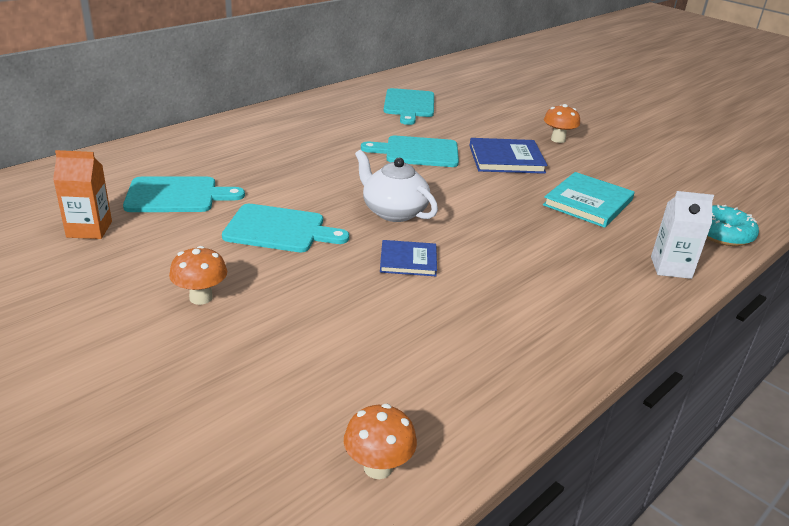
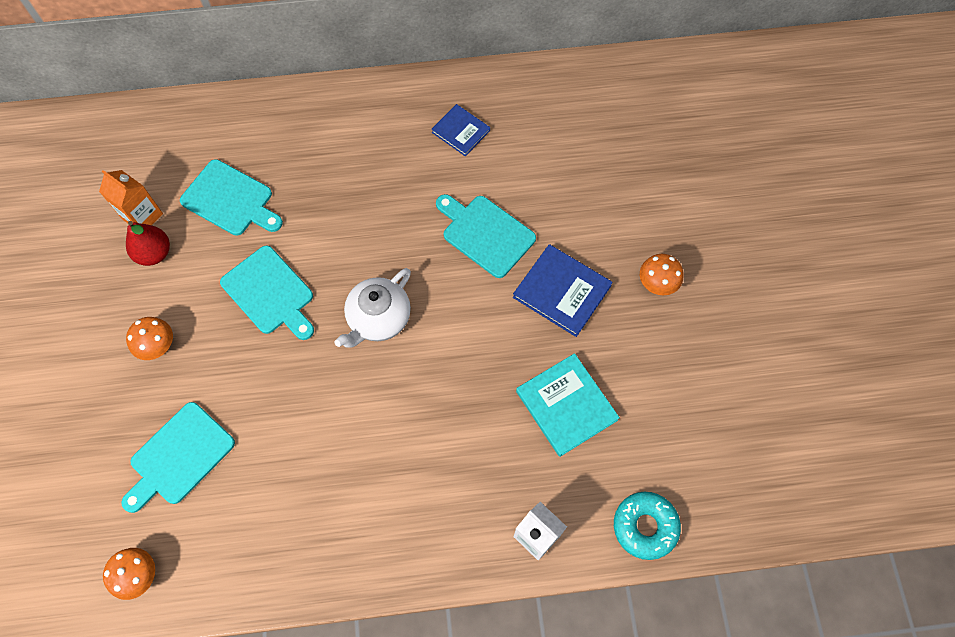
camera: 40 degrees right, 35 degrees up
white teapot [355,150,438,222] -> white teapot turned 135 degrees counterclockwise [334,268,411,348]
blue book [380,240,437,276] -> blue book moved to [431,104,490,156]
turquoise cutting board [384,88,434,125] -> turquoise cutting board moved to [121,402,235,513]
turquoise book [543,172,635,228] -> turquoise book turned 75 degrees clockwise [516,353,620,457]
none -> red pear [126,221,170,266]

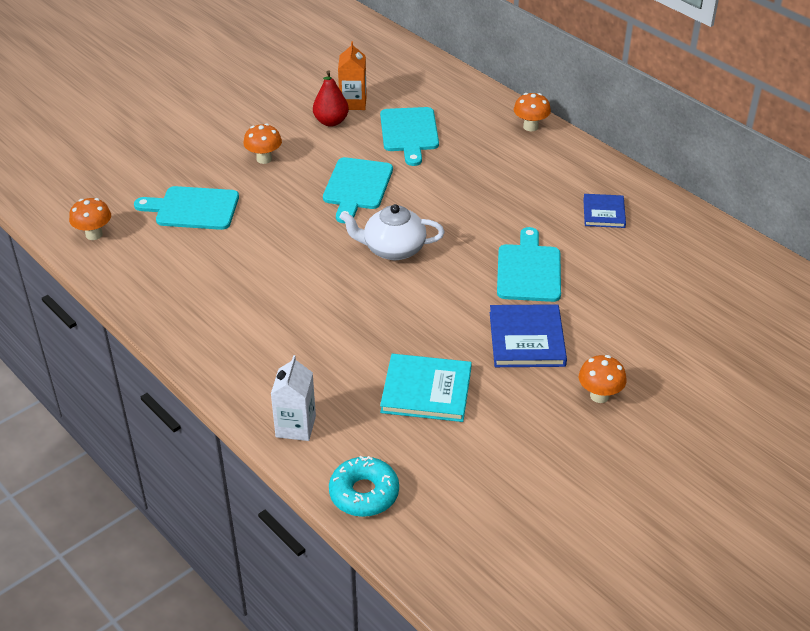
camera: 55 degrees right, 25 degrees down
turquoise book [516,353,620,457] -> turquoise book turned 75 degrees clockwise [380,354,472,422]
none -> orange mushroom [514,93,551,131]

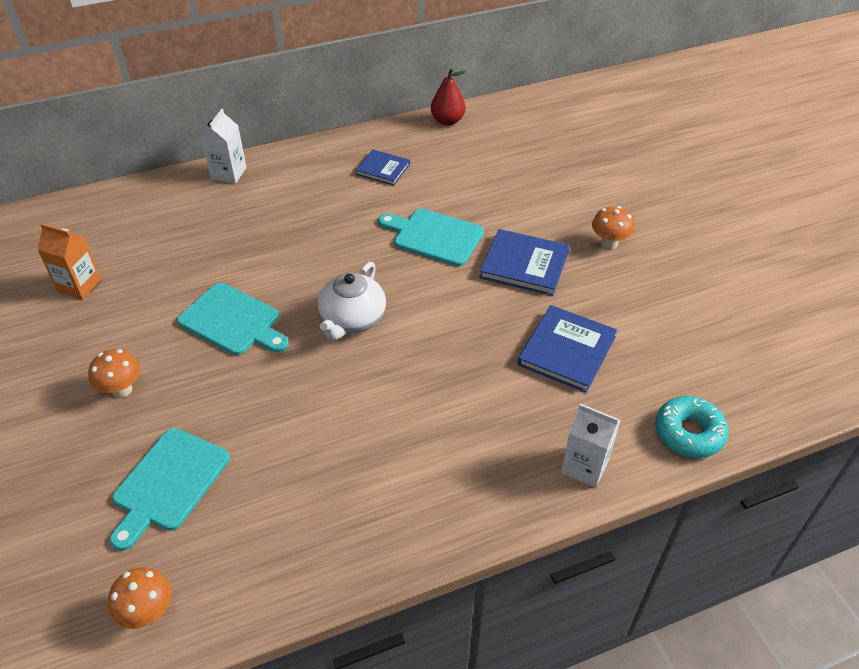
camera: 70 degrees left, 5 degrees up
red pear [313,70,349,127] -> red pear moved to [431,68,466,126]
turquoise cutting board [380,107,439,166] -> none
turquoise book [380,354,472,422] -> blue book [517,305,617,393]
orange mushroom [514,93,551,131] -> white carton [201,109,247,184]

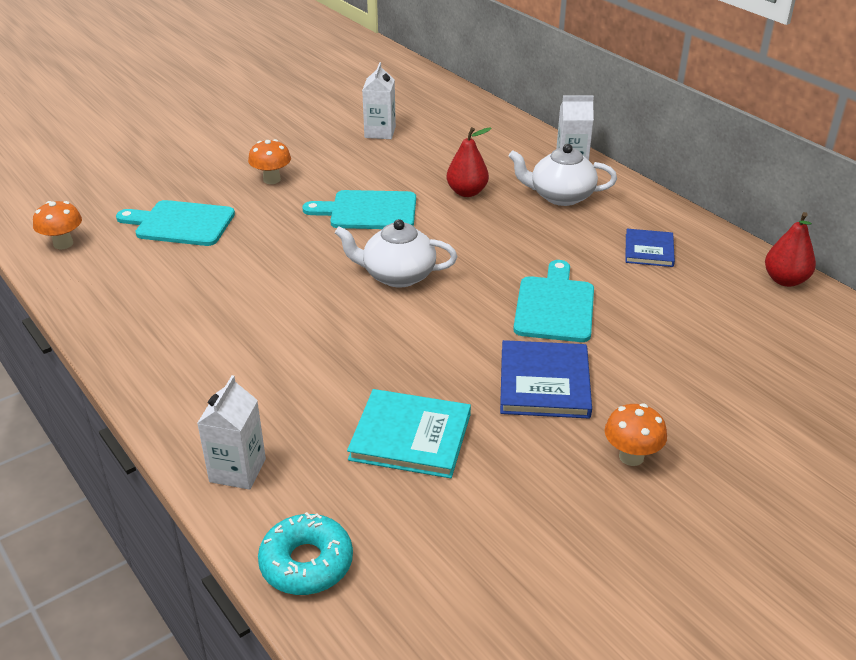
camera: 75 degrees right, 10 degrees down
orange carton [37,223,102,300] -> white carton [362,62,396,139]
turquoise cutting board [177,283,289,355] -> turquoise cutting board turned 75 degrees clockwise [302,190,416,229]
blue book [517,305,617,393] -> turquoise book [347,389,471,478]
none -> red pear [447,127,492,197]
none -> white teapot [508,144,617,206]

